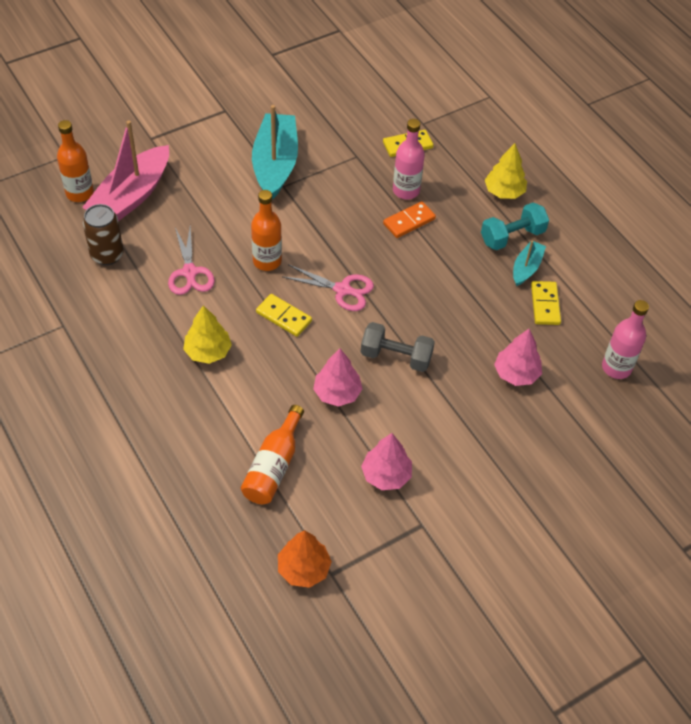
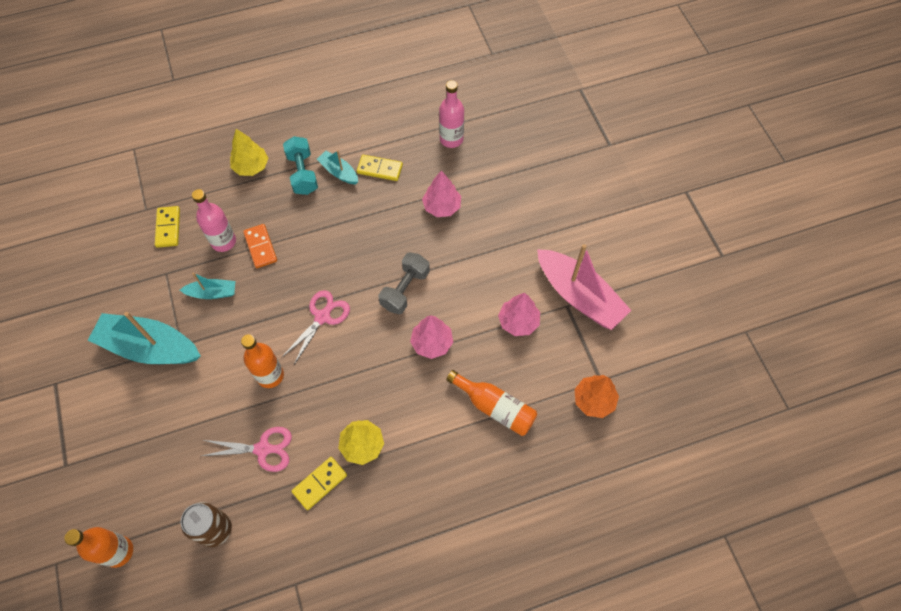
camera: 75 degrees left, 10 degrees up
pink boat [82,121,169,221] -> pink boat moved to [537,244,631,330]
yellow domino [256,294,312,337] -> yellow domino moved to [291,457,347,510]
none -> turquoise boat [180,273,235,299]

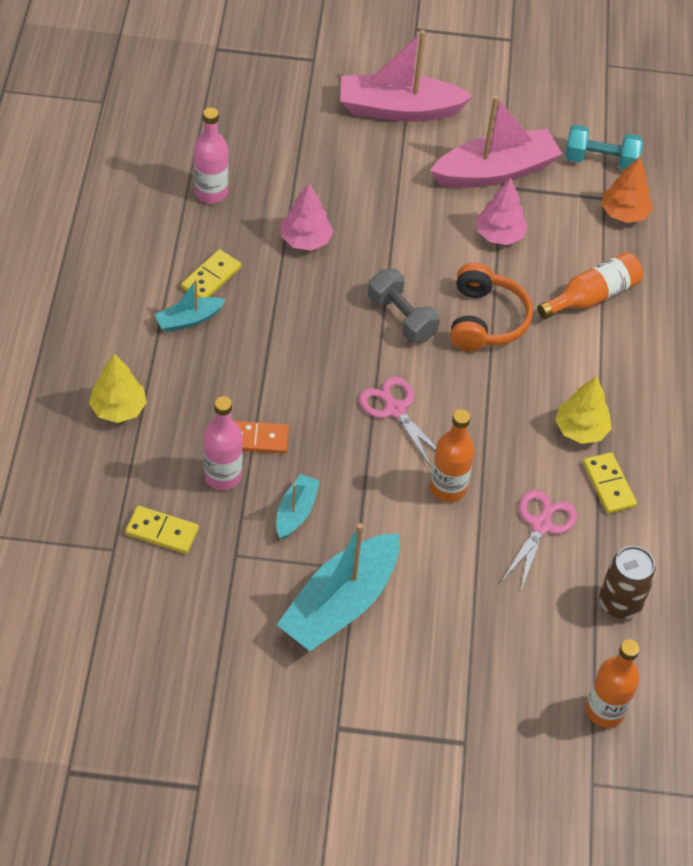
camera: 70 degrees left, 10 degrees down
turquoise dumbbell [283,136,318,195] -> turquoise dumbbell moved to [565,125,643,170]
pink tree [410,315,453,359] -> orange headphones [450,263,533,351]
none -> pink boat [340,30,473,121]

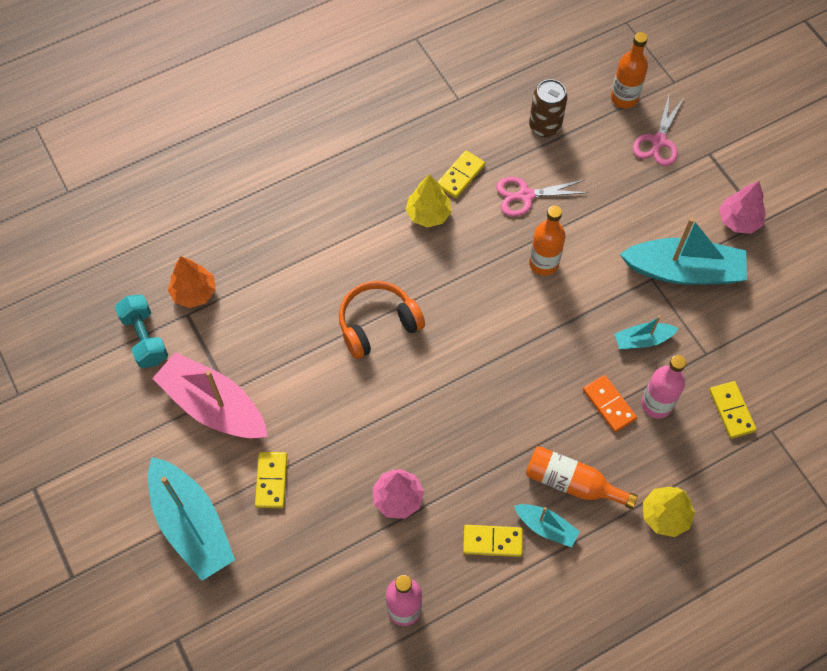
camera: 120 degrees left, 10 degrees up
pink boat [340,30,473,121] -> turquoise boat [148,457,235,581]
pink scissors [359,377,436,467] -> pink scissors moved to [633,96,684,166]
grey dumbbell [368,269,440,343] -> none
pink tree [476,178,528,245] -> pink tree moved to [719,181,766,234]
orange bottle [537,252,643,319] -> orange bottle moved to [526,446,638,509]
none -> yellow domino [255,452,287,508]

